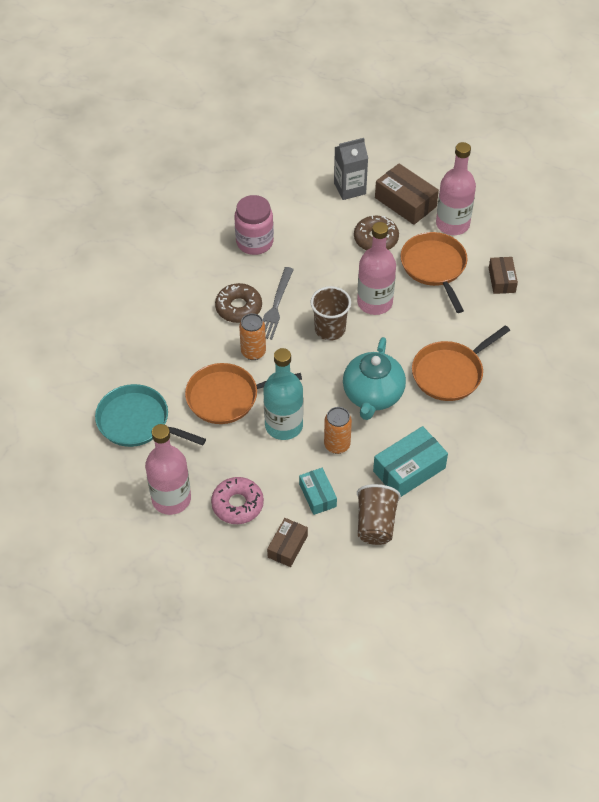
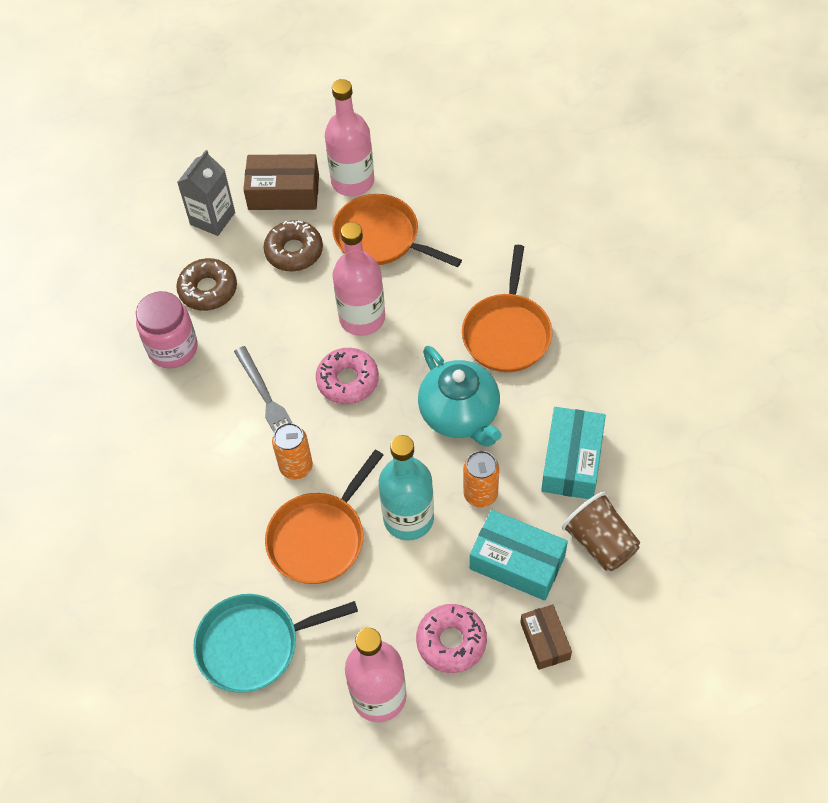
camera: 40 degrees left, 5 degrees up
brown donut [215,283,262,323] -> brown donut moved to [176,258,237,311]
turquoise box [299,468,337,515] -> turquoise box [470,510,568,601], size x1.62
brown cup [310,286,351,341] -> pink donut [316,348,379,404]
brown box [489,257,518,294] -> none

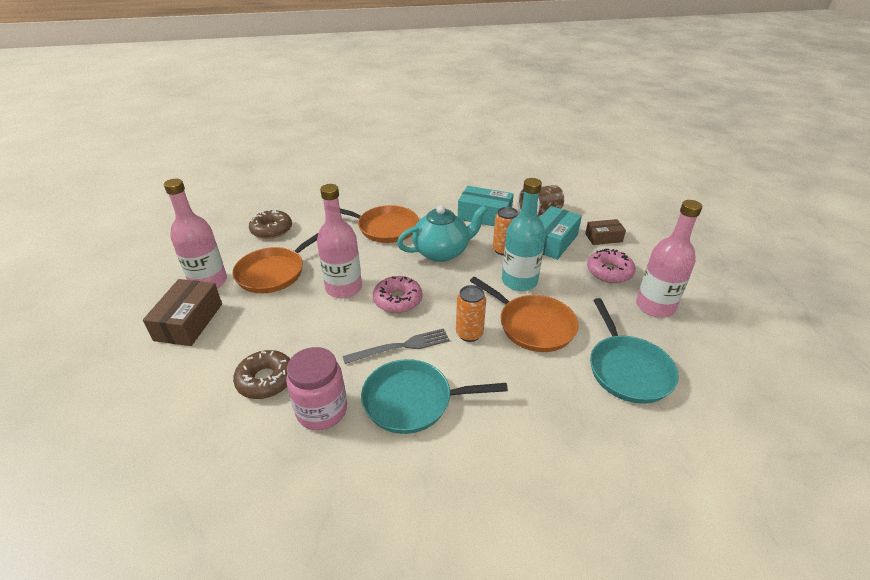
camera: 85 degrees left, 20 degrees down
grey carton [177,150,235,236] -> none
brown donut [263,221,323,271] -> brown donut moved to [249,209,292,239]
none -> turquoise pan [361,359,508,434]

